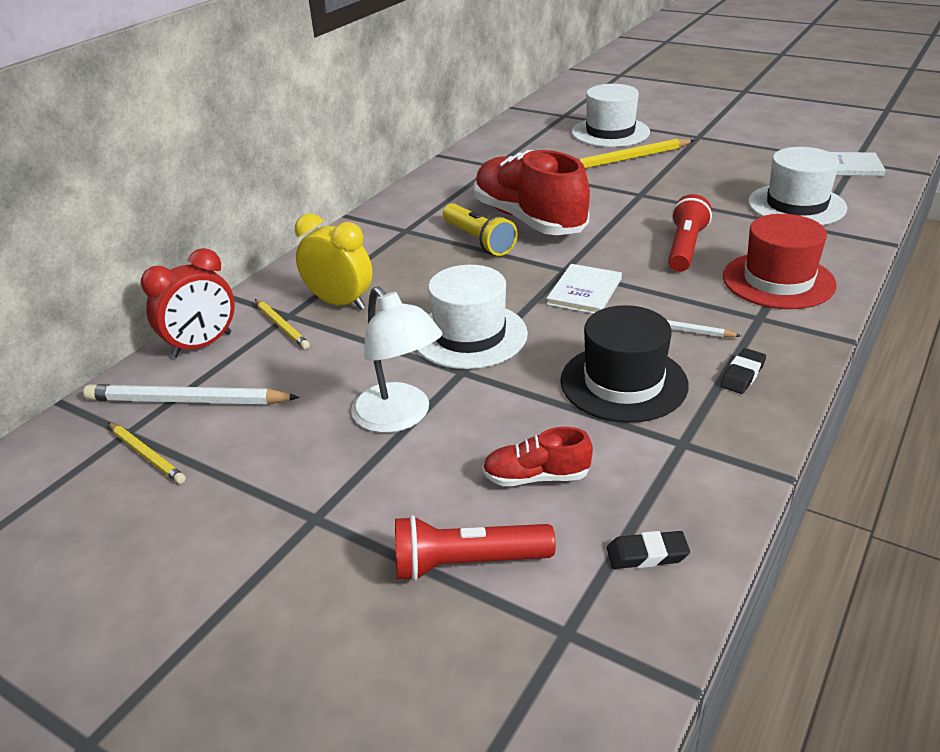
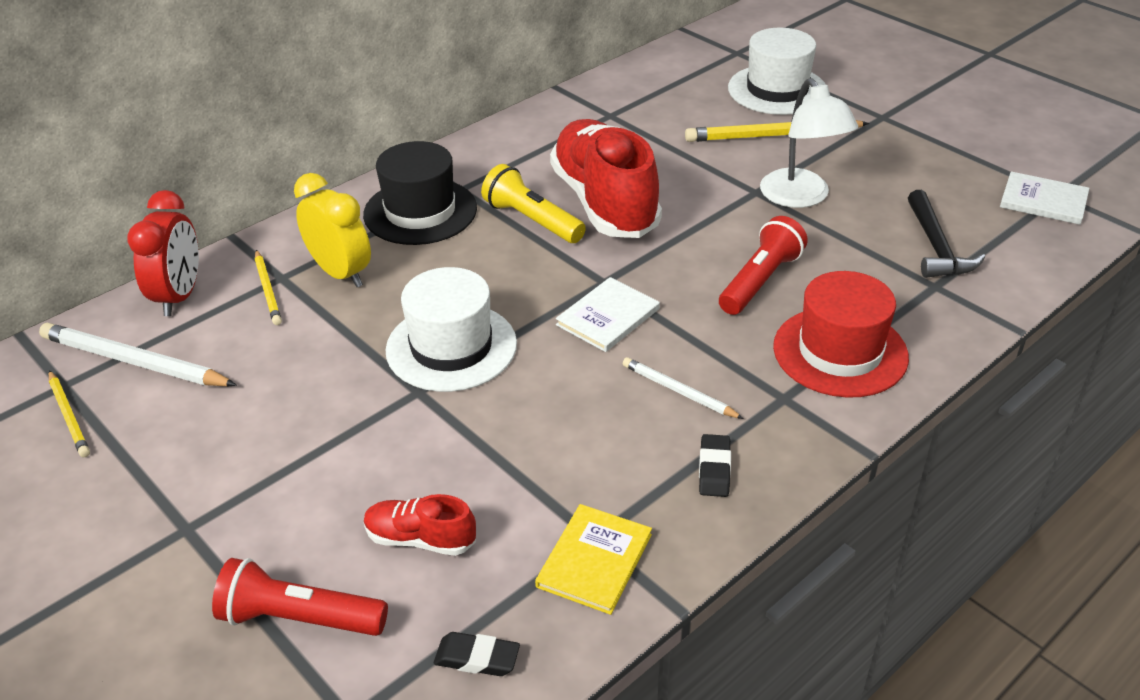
camera: 15 degrees right, 5 degrees up
red clock [141,248,235,358] -> red clock turned 60 degrees counterclockwise [127,190,199,316]
white lamp [351,286,442,433] -> white lamp moved to [760,78,858,208]
yellow flashlight [443,203,518,256] -> yellow flashlight turned 150 degrees clockwise [481,164,586,243]
black hat [560,305,689,423] -> black hat moved to [363,141,477,245]
black eraser [720,348,766,394] -> black eraser turned 45 degrees counterclockwise [699,434,731,497]
white hat [748,147,847,225] -> black hammer [908,190,985,278]
none -> yellow book [535,504,652,615]

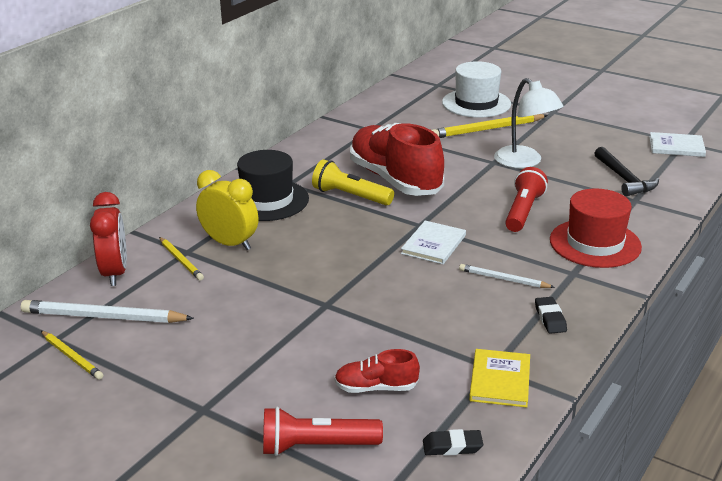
camera: 15 degrees left, 10 degrees down
white hat [386,267,517,392] -> none

